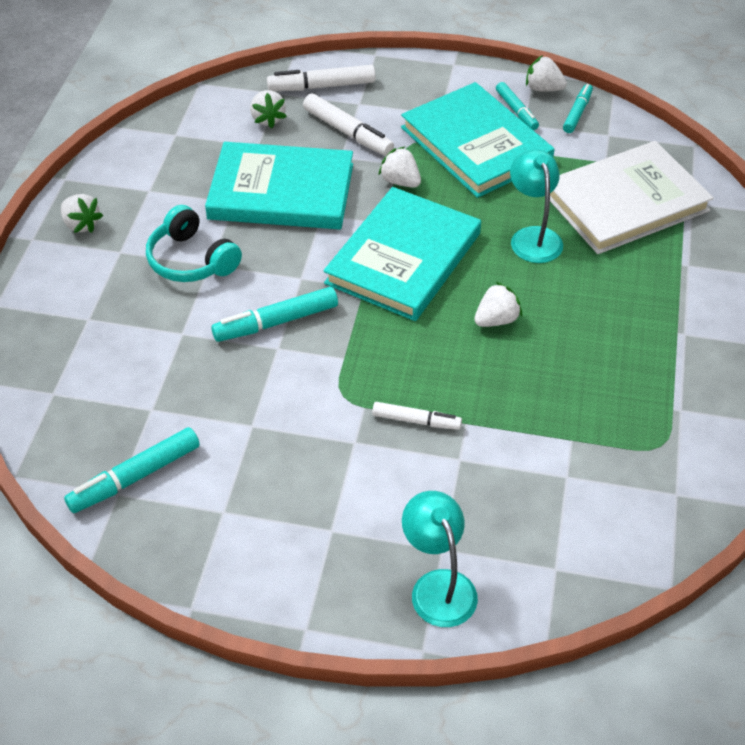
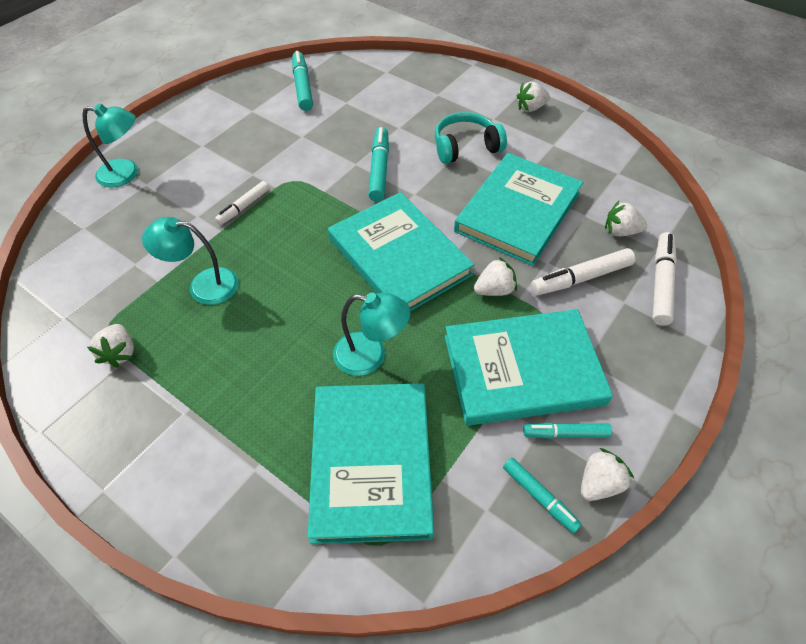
camera: 115 degrees right, 5 degrees up
white strawberry [474,282,522,327] -> white strawberry moved to [87,324,134,368]
white book [550,141,714,254] -> turquoise book [308,383,434,544]
none -> turquoise lamp [142,217,239,305]

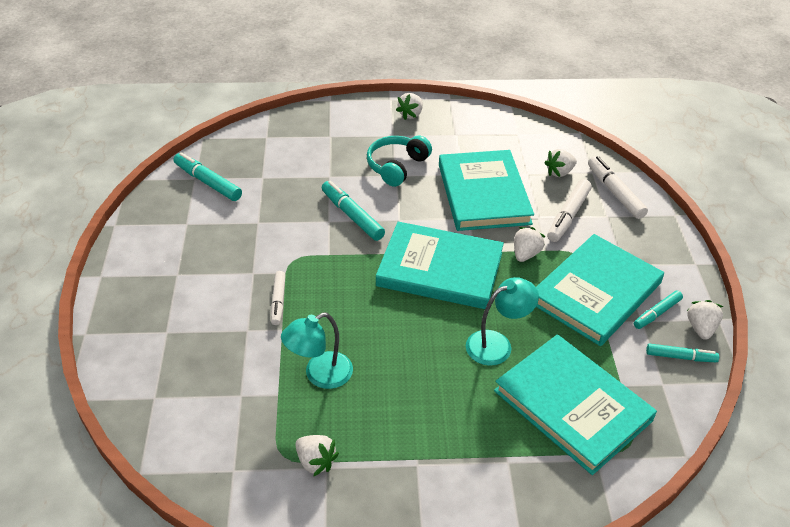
camera: 40 degrees left, 10 degrees down
turquoise lamp [82,104,138,187] -> none

